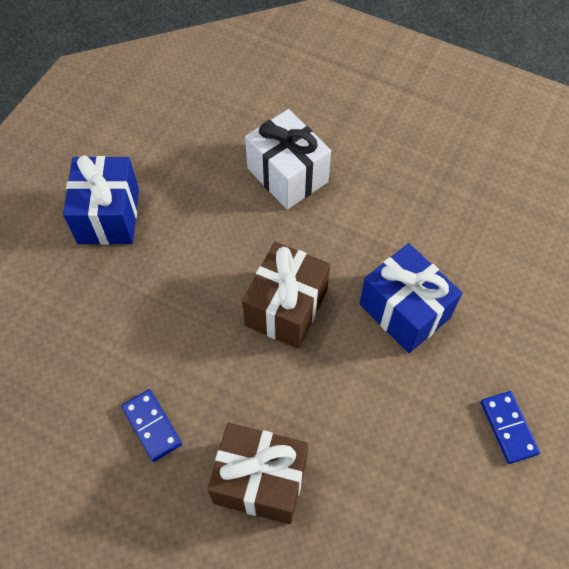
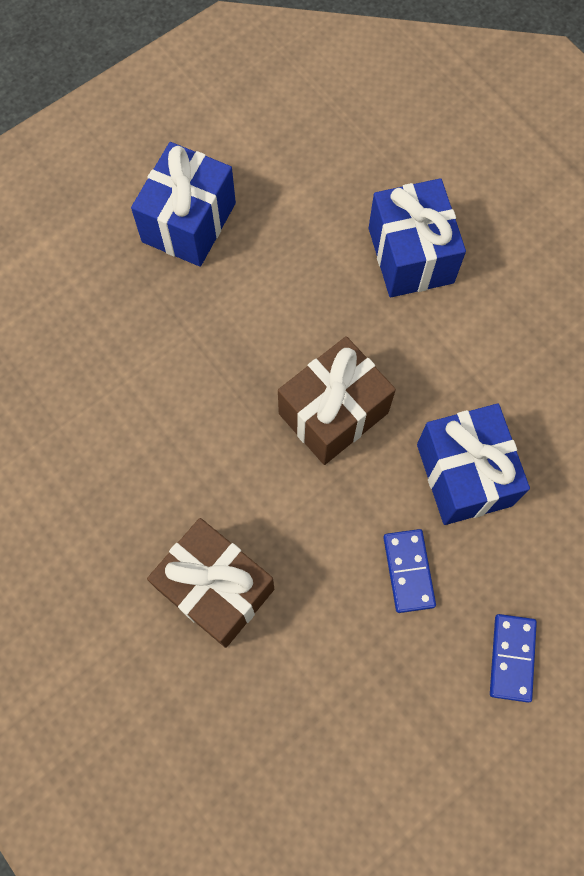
camera: 25 degrees right, 10 degrees up
blue domino [121,389,182,462] -> blue domino moved to [383,529,436,613]
white gift [245,109,331,210] -> blue gift [369,178,466,297]

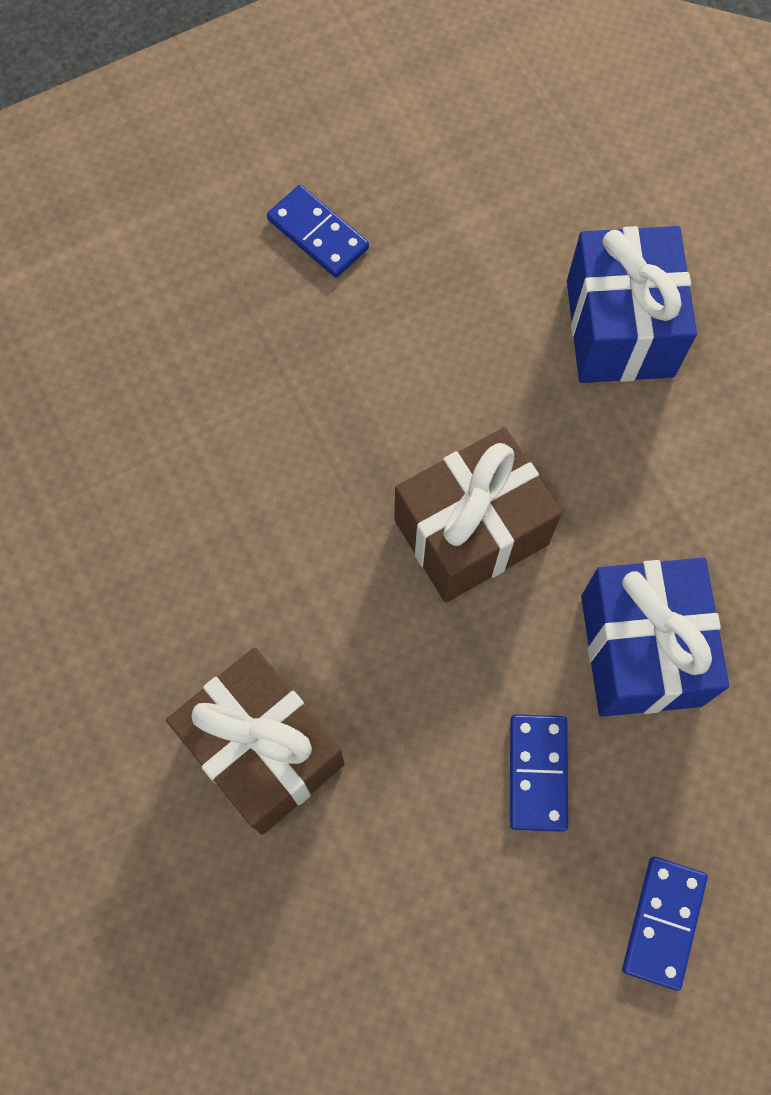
camera: 10 degrees right, 0 degrees up
blue gift [131,142,236,267] -> blue domino [267,185,369,278]

